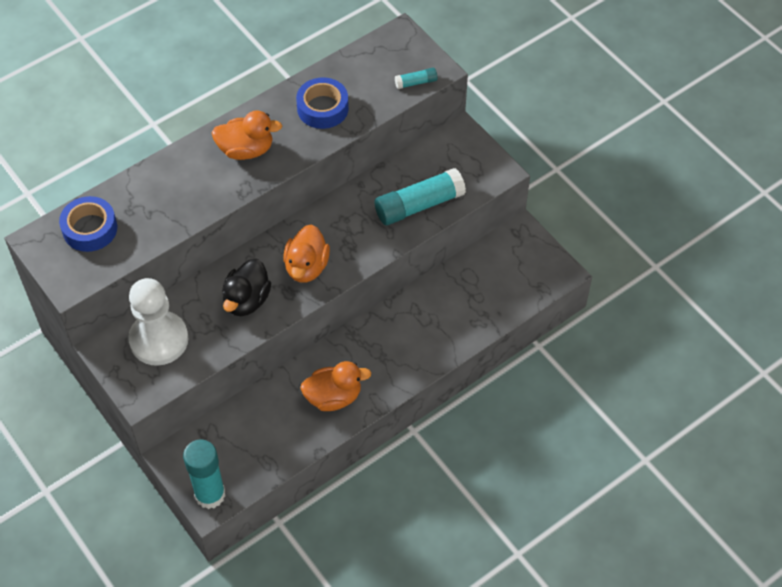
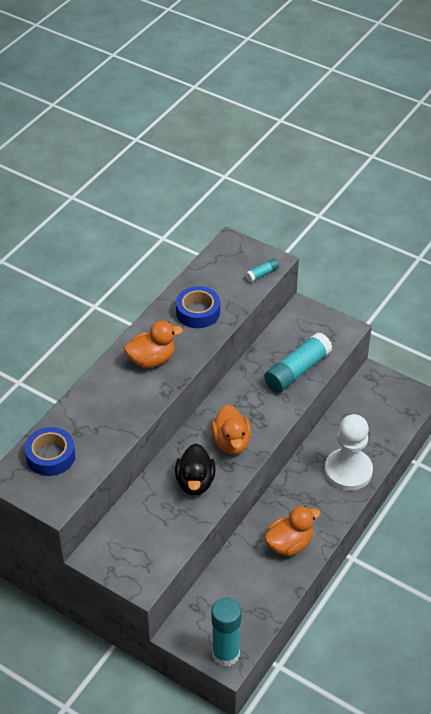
camera: 20 degrees left, 10 degrees down
white pawn [128,278,188,366] -> white pawn moved to [324,414,373,491]

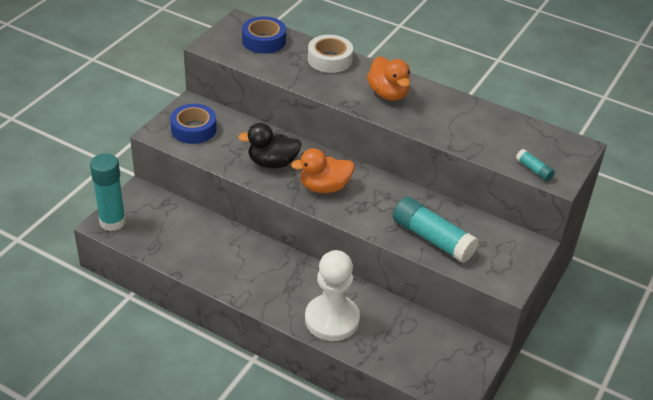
camera: 85 degrees right, 5 degrees down
blue tape [176,286,220,328] -> blue tape moved to [170,104,216,144]
orange duck [265,506,321,556] -> none
none -> white tape [308,35,353,73]

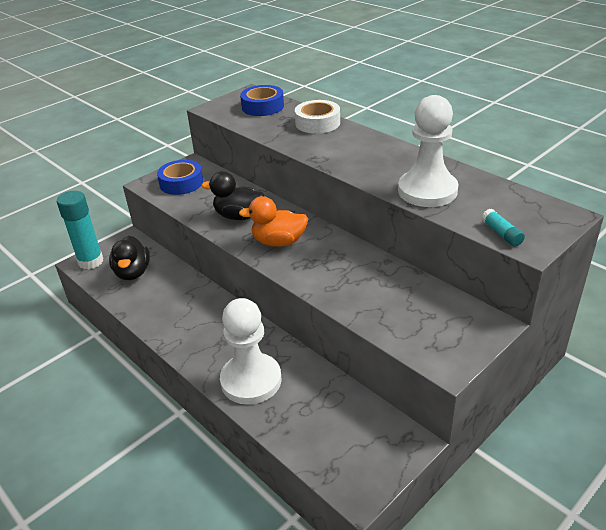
camera: 20 degrees right, 5 degrees down
orange duck [367,56,410,101] -> none
turquoise glue stick [393,197,479,263] -> none
none -> black duck [109,236,150,280]
none -> white pawn [398,95,458,207]

